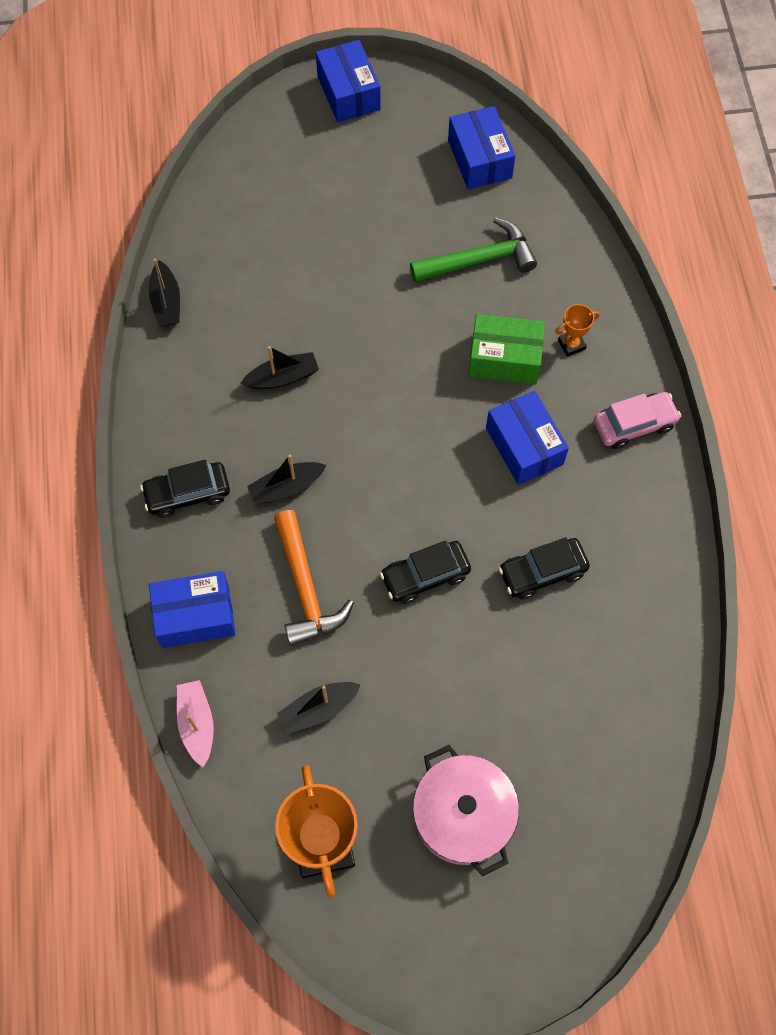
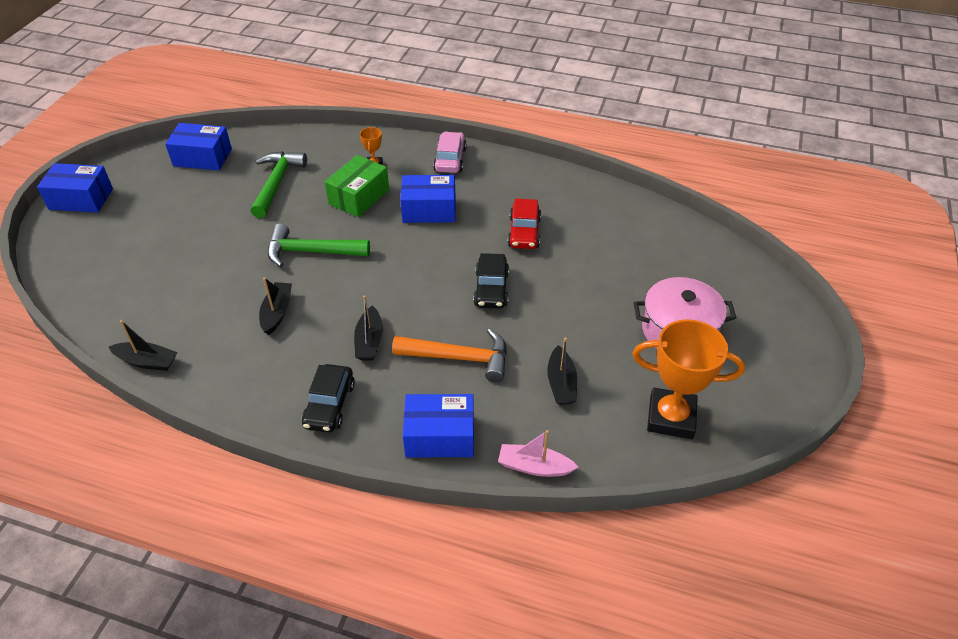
camera: 65 degrees left, 20 degrees down
blue box [149,571,236,648] -> blue box turned 75 degrees clockwise [403,394,474,457]
black car [498,537,590,600] -> red car [508,199,541,249]
none -> green hammer [267,224,370,267]

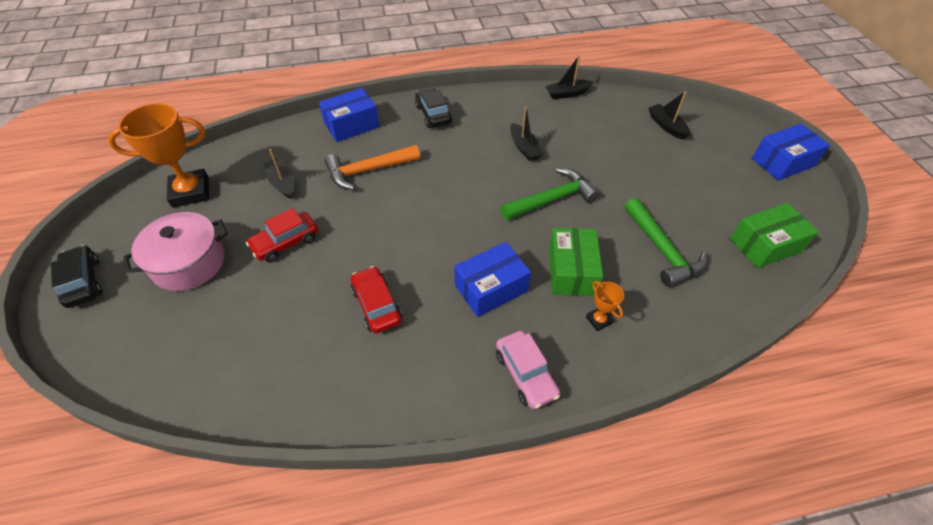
camera: 150 degrees right, 5 degrees up
blue box [165,123,232,170] -> green box [730,203,819,269]
black boat [354,295,383,361] -> black boat moved to [649,91,691,140]
black car [473,253,509,308] -> black car moved to [51,245,103,308]
pink boat [498,430,578,477] -> none
none -> red car [246,208,318,263]

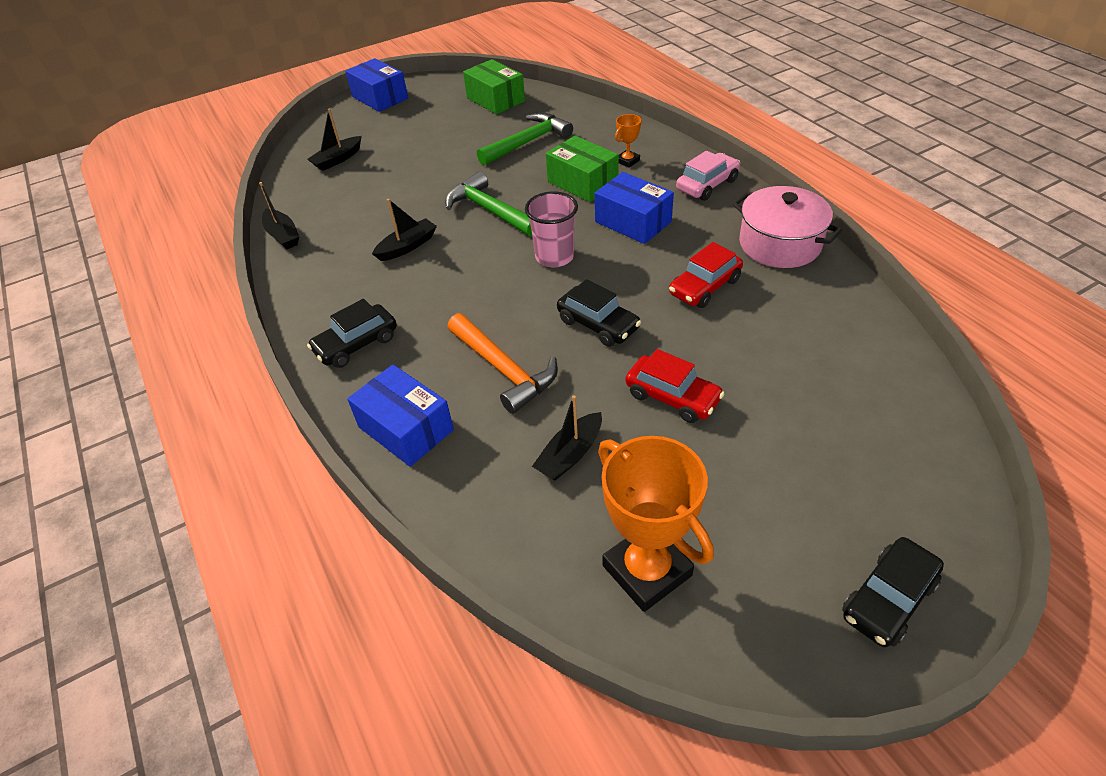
camera: 105 degrees left, 5 degrees down
pink pot [123,212,228,291] -> pink pot moved to [732,186,842,268]
green box [549,228,603,296] -> green box turned 60 degrees clockwise [546,136,619,202]
none -> pink cup [525,191,578,267]
none -> black car [557,279,641,347]

